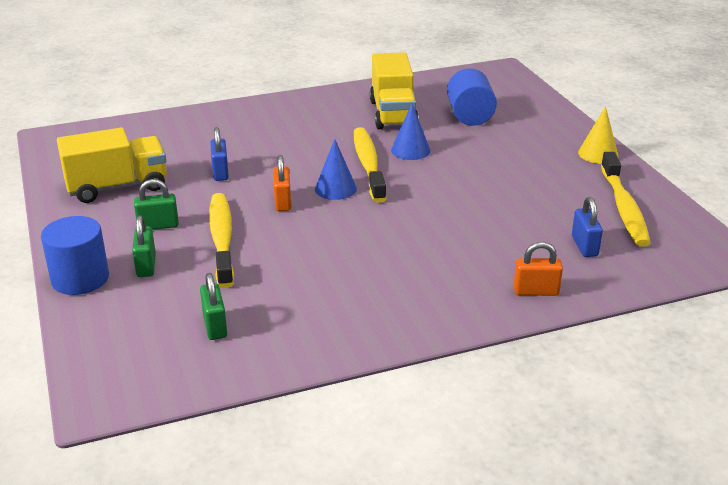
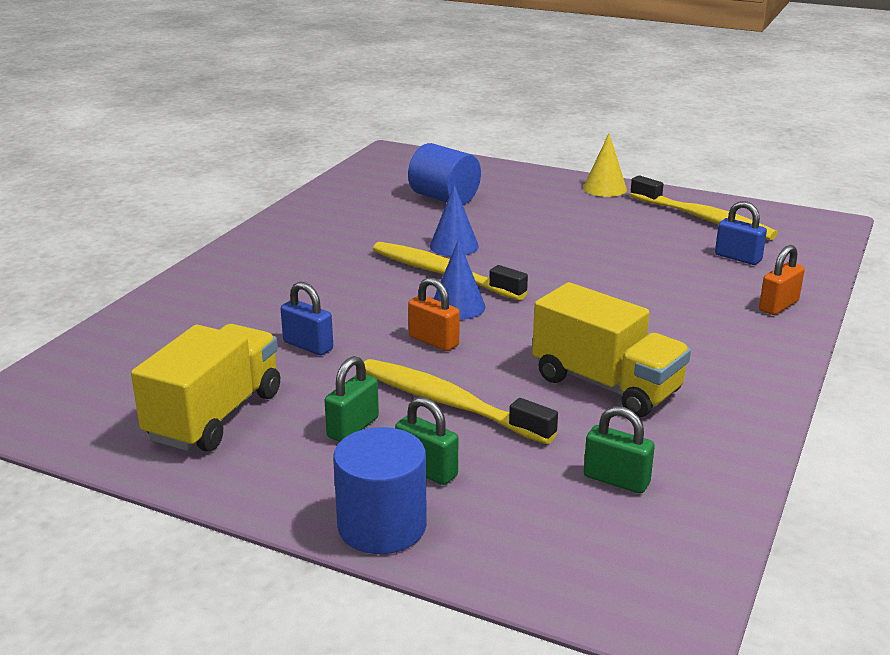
camera: 45 degrees left, 5 degrees down
yellow truck [370,52,419,129] -> yellow truck moved to [532,282,691,418]

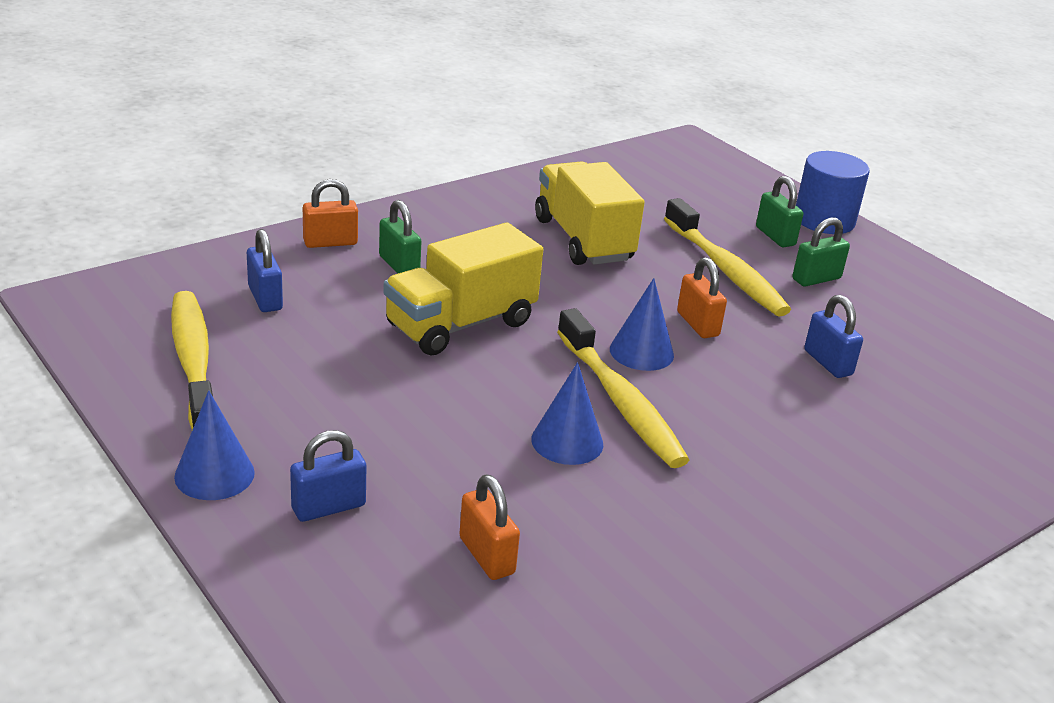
camera: 155 degrees left, 5 degrees up
yellow truck [131,324,280,452] -> yellow truck moved to [383,223,543,355]
blue cylinder [408,143,481,205] -> orange padlock [459,474,520,580]
yellow cone [583,133,627,197] -> blue cone [174,390,255,500]
green padlock [584,406,655,494] -> green padlock moved to [379,200,421,274]
none -> blue padlock [290,430,366,522]

